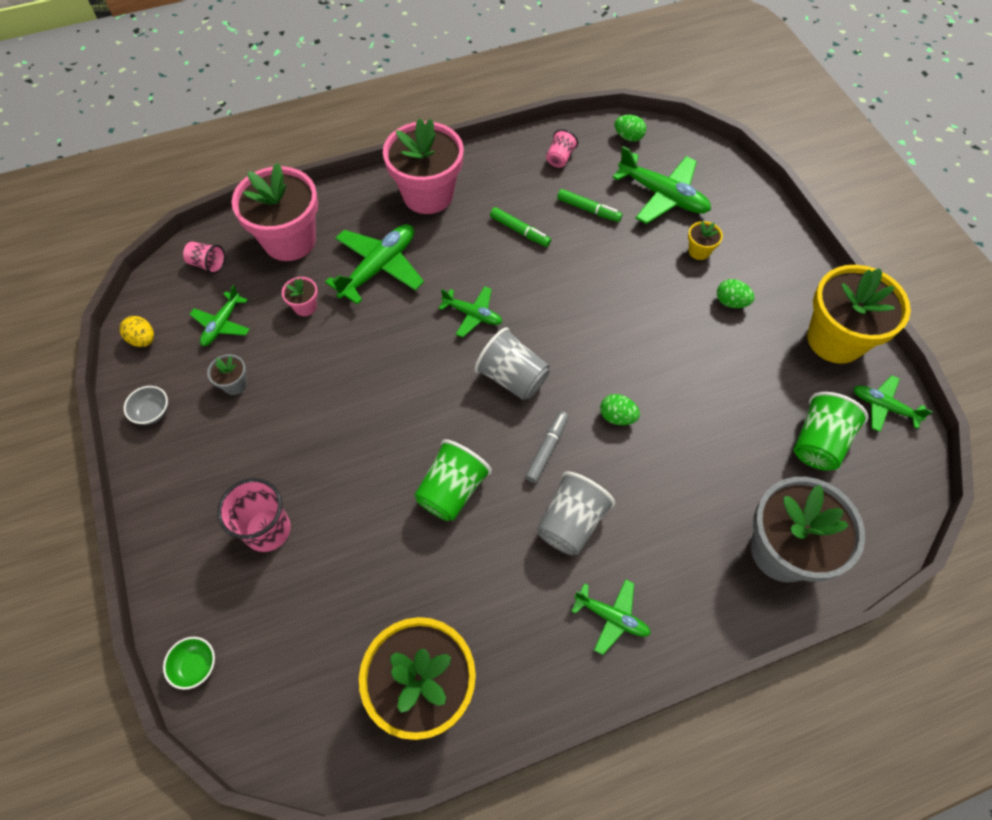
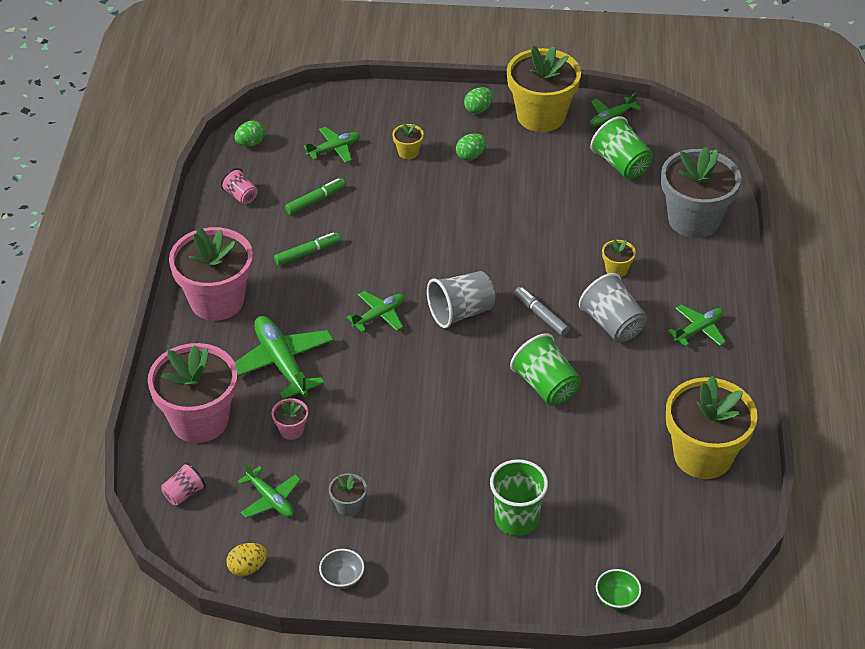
camera: 65 degrees left, 15 degrees down
pink cup [217,478,291,552] -> green cup [490,459,548,536]
green egg [600,394,640,425] -> green egg moved to [464,87,493,114]
green plane [612,146,711,224] -> green plane [303,127,360,163], size x0.59
none -> yellow flower pot [602,239,636,277]

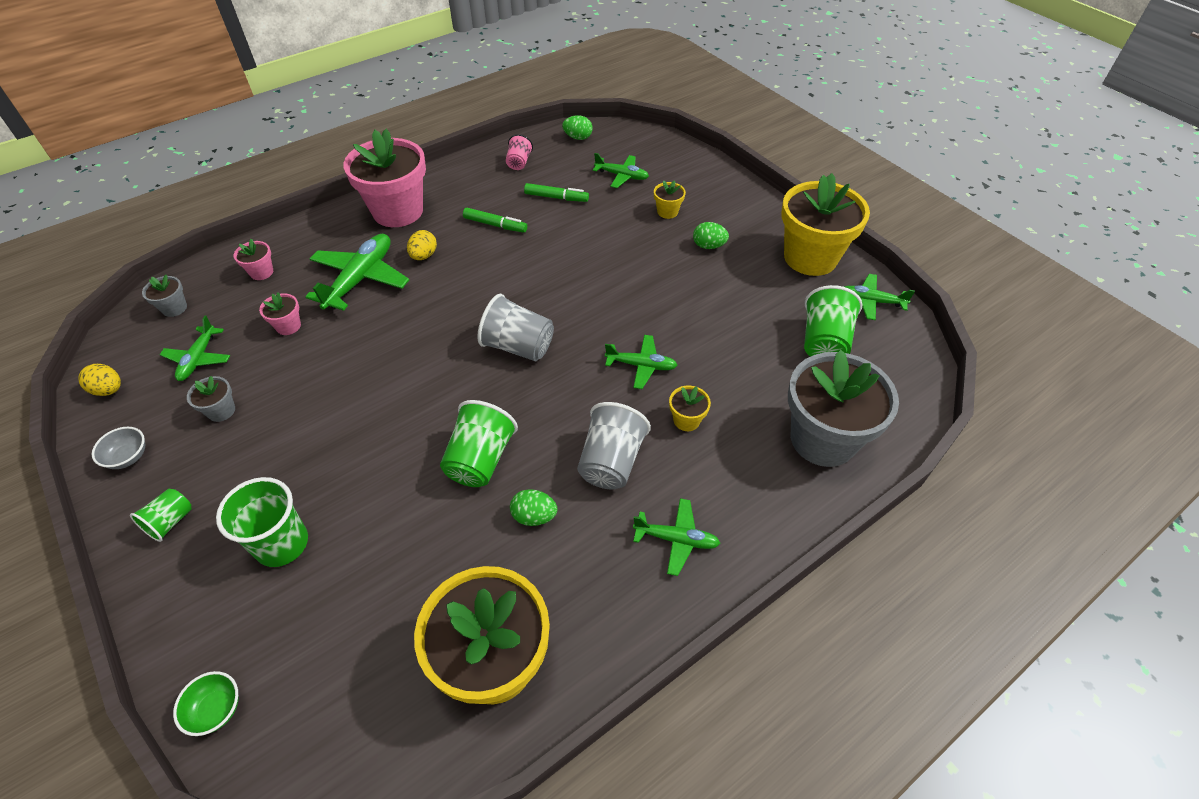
camera: 50 degrees right, 5 degrees up
pink flower pot [148,343,237,443] -> pink flower pot [234,239,273,280], size x0.42
pink cup [161,462,206,506] -> grey flower pot [142,275,187,317]
green plane [347,291,405,332] -> green plane moved to [605,335,678,389]
green egg [464,87,493,114] -> green egg moved to [510,489,557,526]
grey marker [514,287,569,336] -> none
none -> green cup [130,488,192,542]
none -> yellow egg [407,230,437,260]

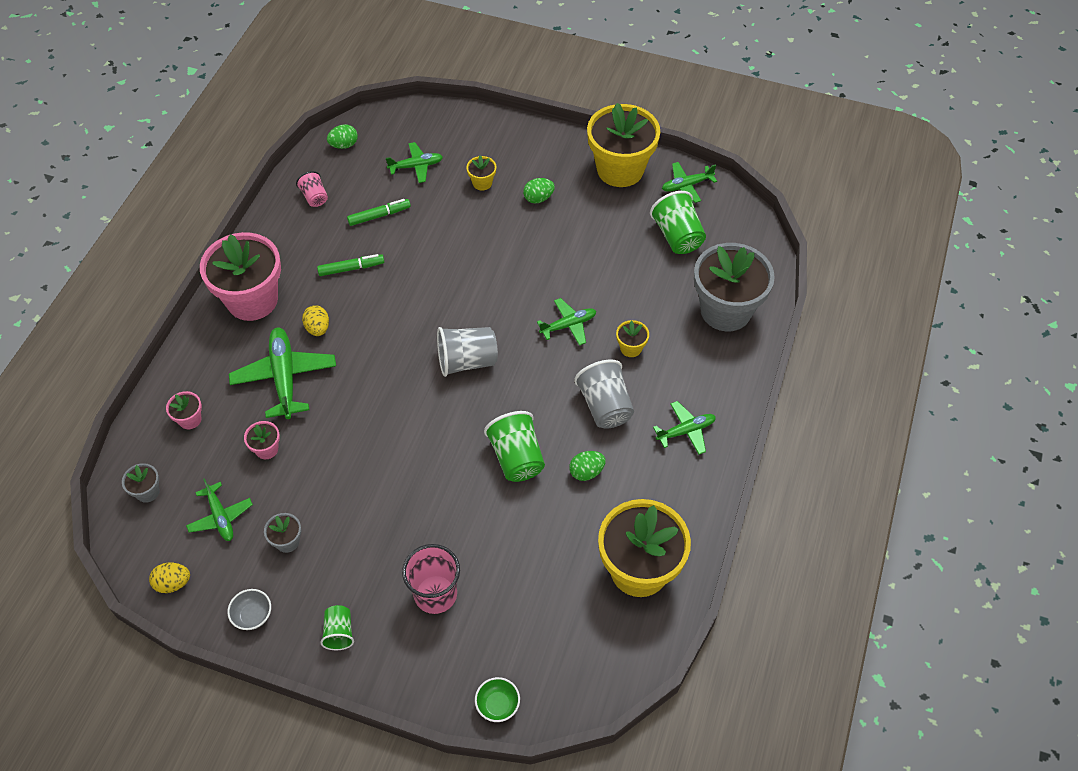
camera: 35 degrees left, 5 degrees up
green cup [216,477,308,567] -> pink cup [402,544,460,614]

